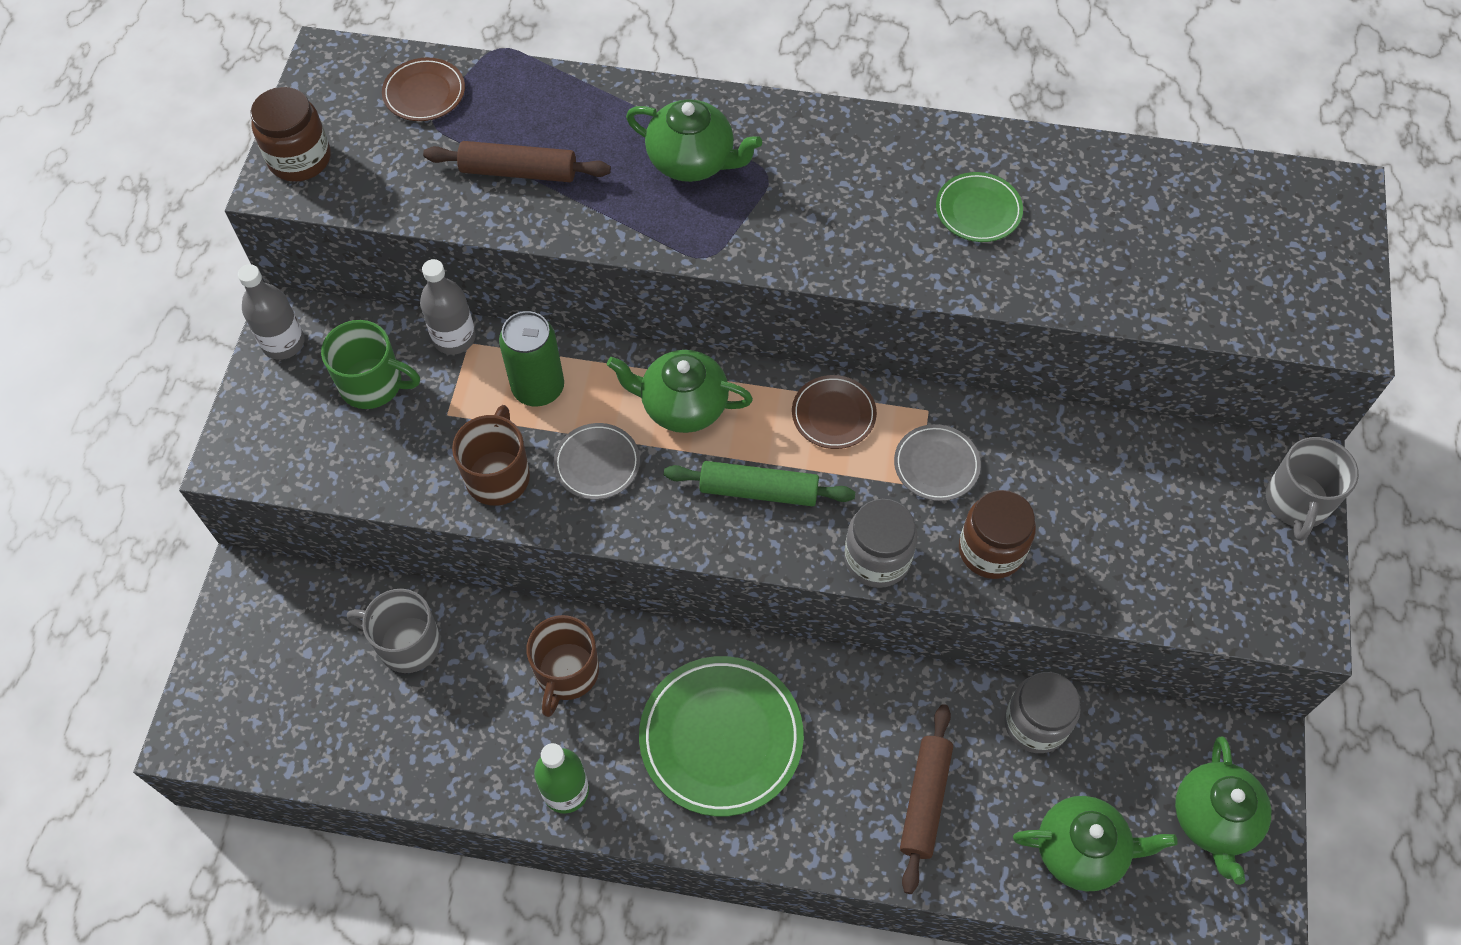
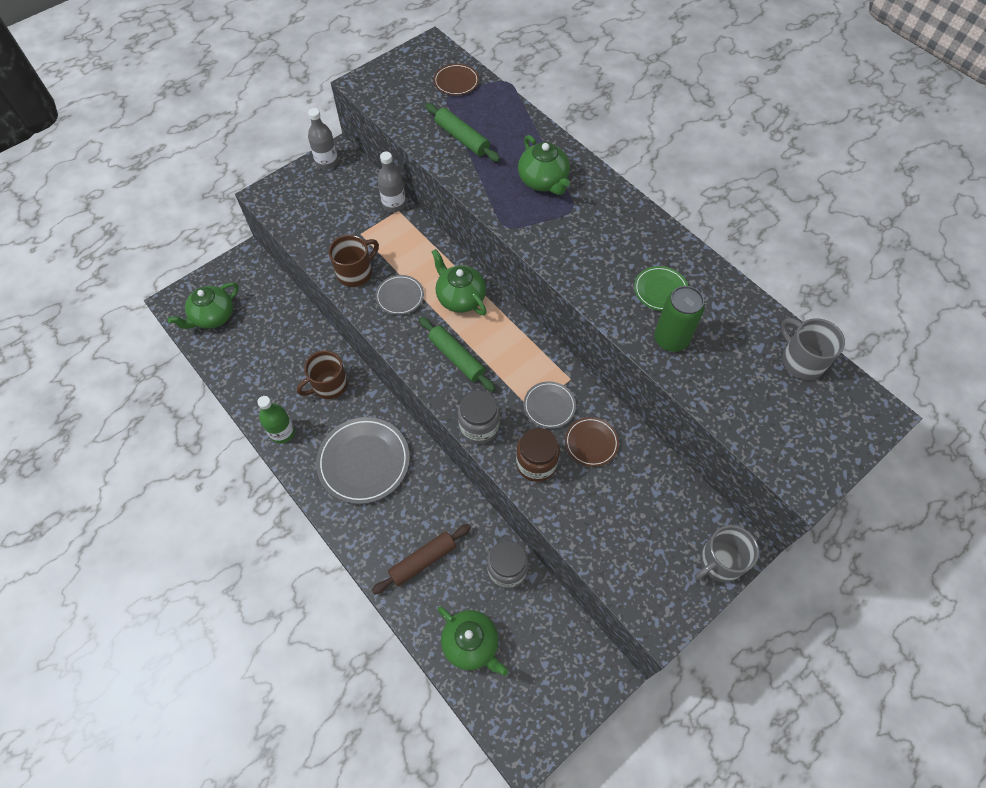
camera: 40 degrees right, 0 degrees up
brown jar [251,87,331,182] -> none
green mug [321,320,420,409] -> none
grey mug [347,589,441,673] -> grey mug moved to [781,318,845,380]
brown rolling pin [423,141,611,182] -> green rolling pin [425,103,500,162]
green can [499,311,564,406] -> green can moved to [654,286,705,352]
green plate [639,656,804,816] -> grey plate [316,417,410,504]
brown plate [792,375,877,449] -> brown plate moved to [565,417,619,467]
green teapot [1175,737,1271,885] -> green teapot moved to [168,282,239,329]

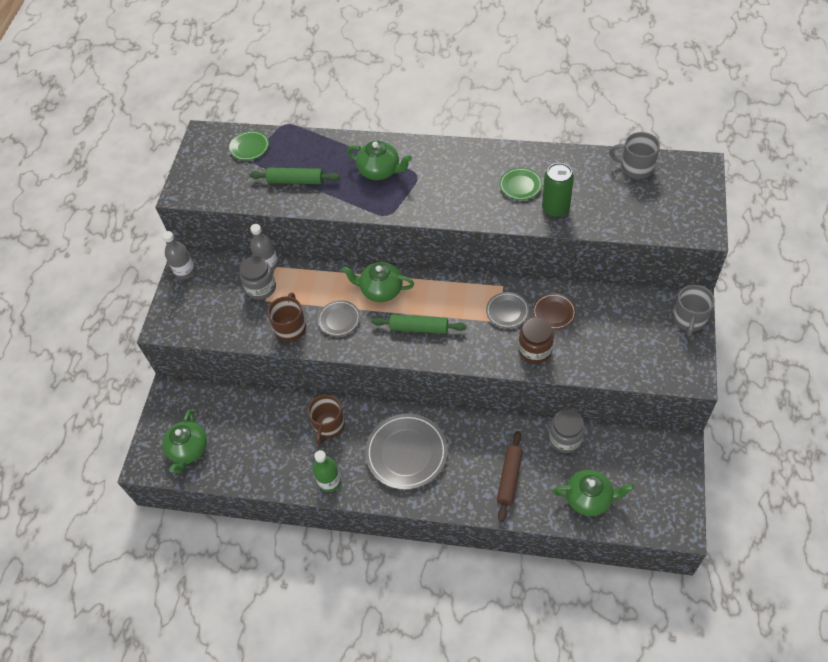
camera: 35 degrees left, 5 degrees down
brown plate [433,64,479,95] -> green plate [229,131,269,160]
grey jar [458,390,500,444] -> grey jar moved to [240,256,276,300]

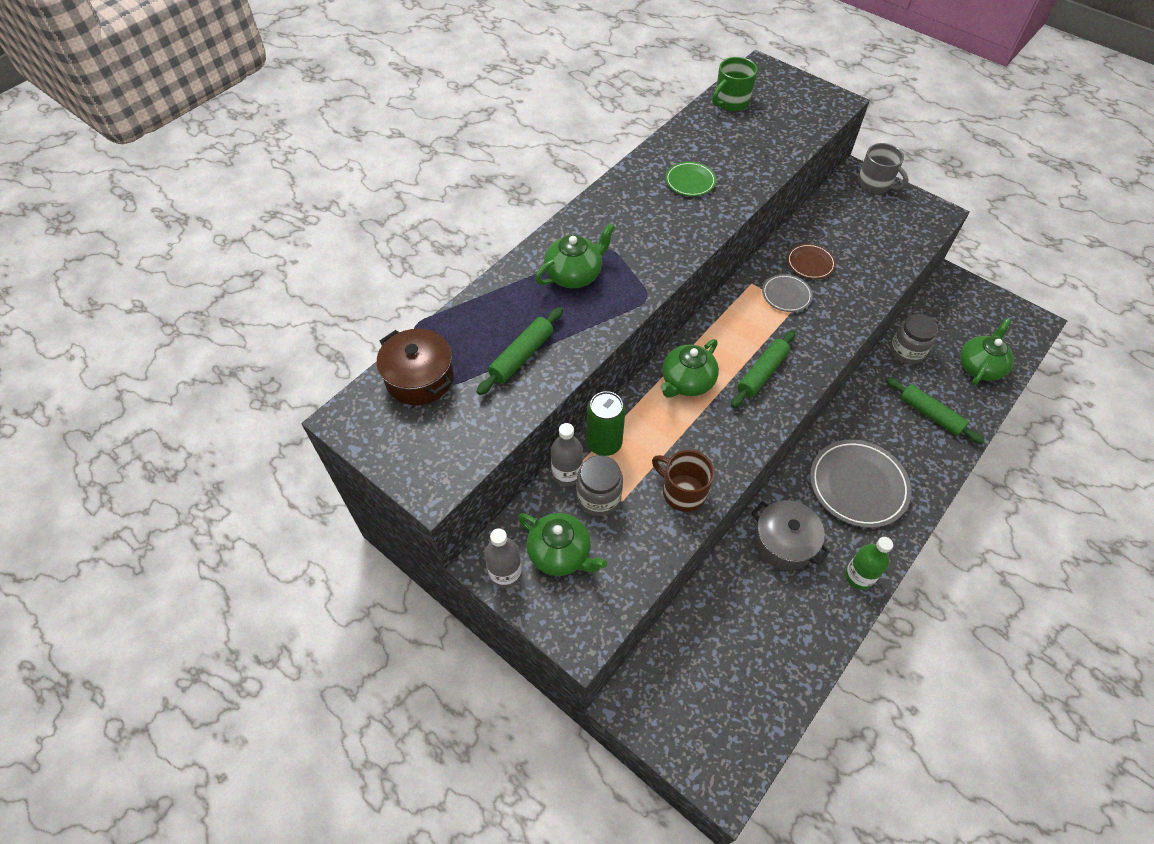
camera: 65 degrees left, 0 degrees up
green teapot [162,410,207,473] -> green teapot moved to [518,513,607,576]
green plate [229,131,269,160] -> brown pot [376,329,454,405]
brown mug [307,395,345,446] -> grey pot [751,500,830,570]
grey plate [318,300,360,336] -> none
brown rolling pin [497,431,523,522] -> green rolling pin [886,377,985,444]
brown jar [519,317,554,364] -> none
green can [542,163,574,217] -> green can moved to [586,391,625,456]
grey mug [609,132,660,179] -> green mug [712,57,758,111]

